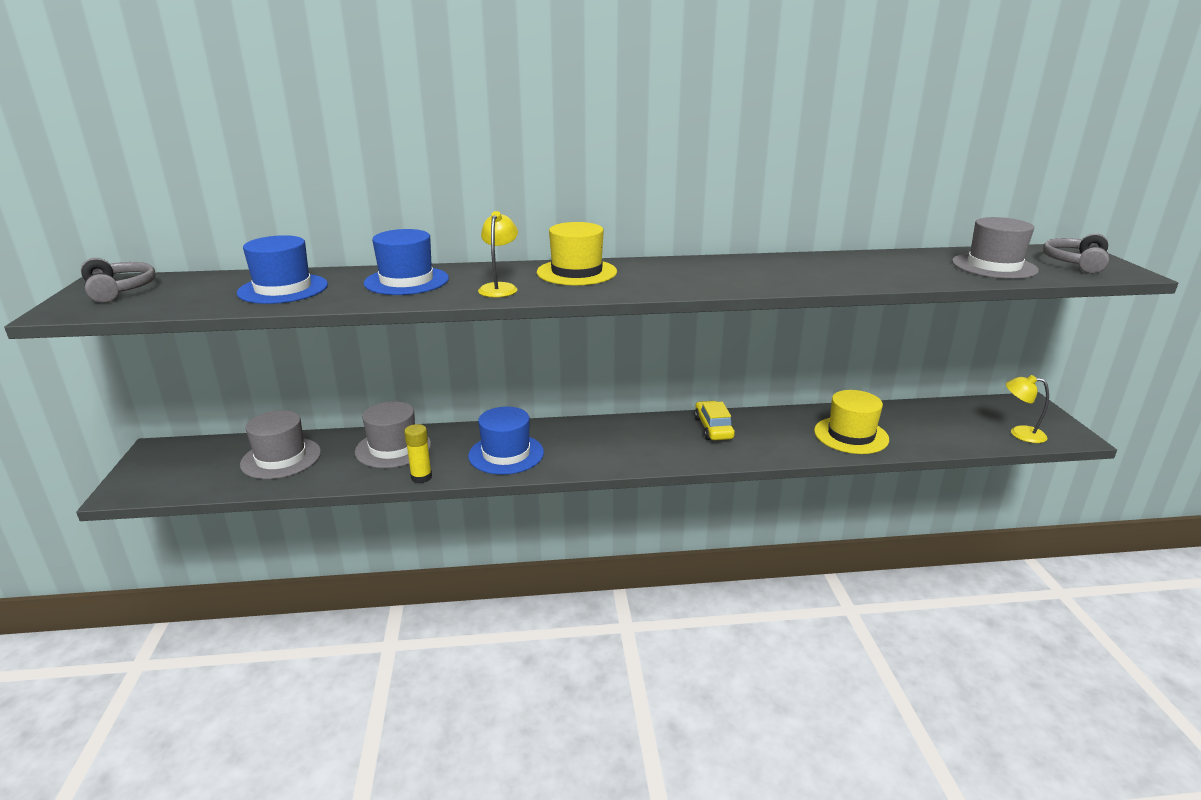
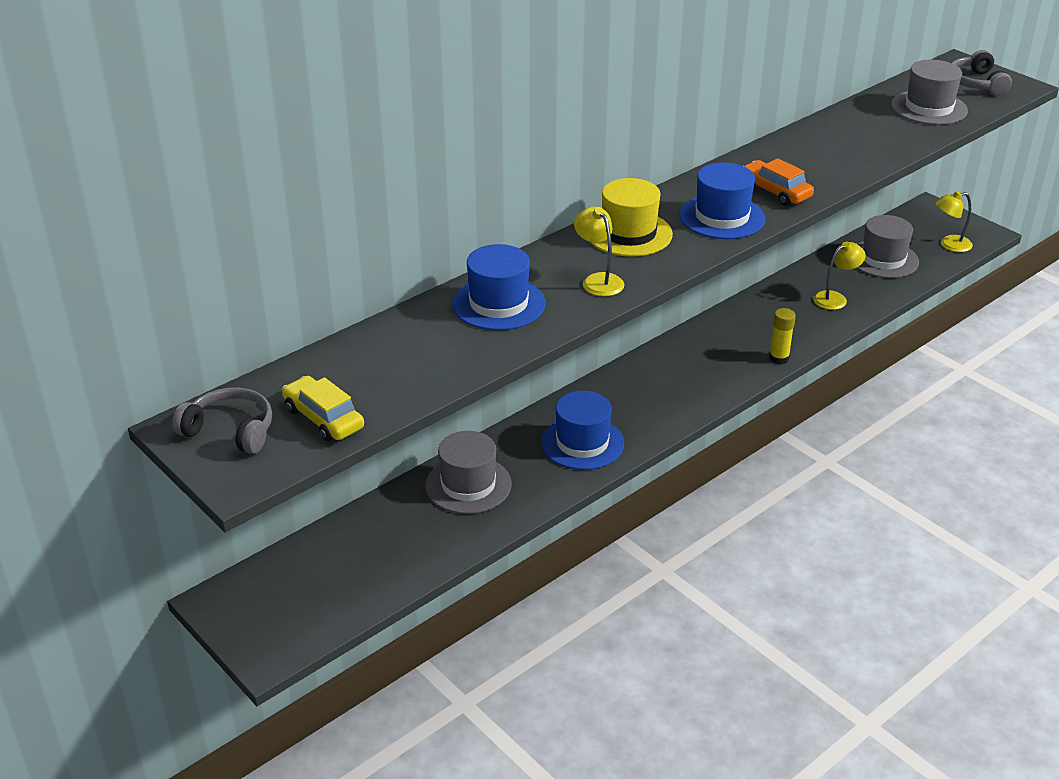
camera: 35 degrees left, 10 degrees up
blue hat [237,235,328,304] -> blue hat moved to [680,163,765,239]
grey hat [240,410,321,479] -> grey hat moved to [857,215,919,278]
yellow glue stick [404,424,432,483] -> yellow glue stick moved to [769,308,796,364]
yellow car [694,401,735,440] -> yellow car moved to [282,376,364,441]
yellow hat [814,390,889,454] -> yellow lamp [813,241,866,310]
none -> orange car [744,158,814,206]

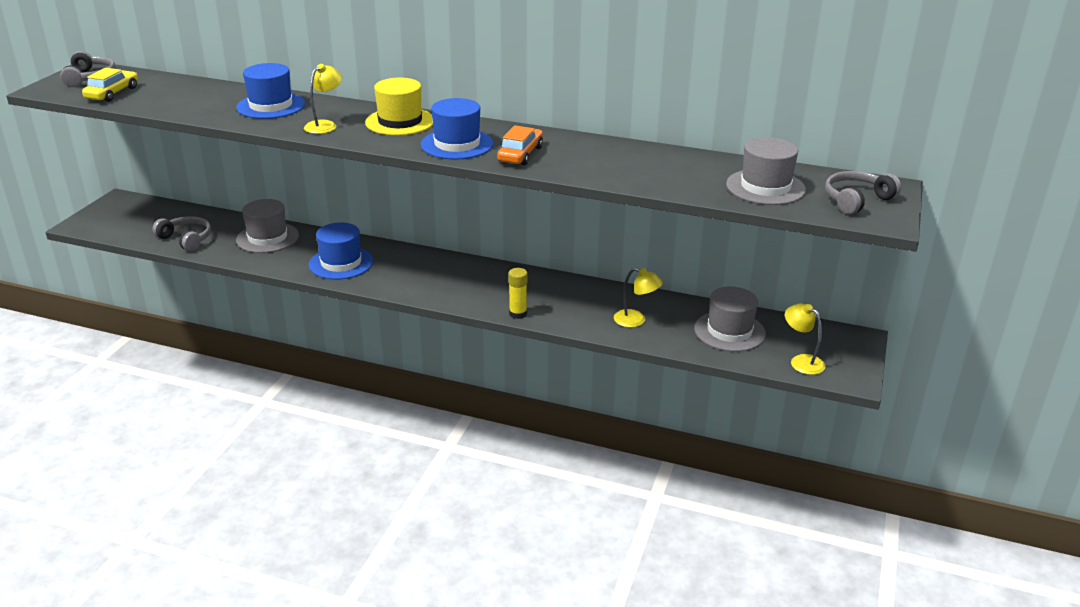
camera: 60 degrees right, 5 degrees down
none -> grey headphones [152,216,211,251]

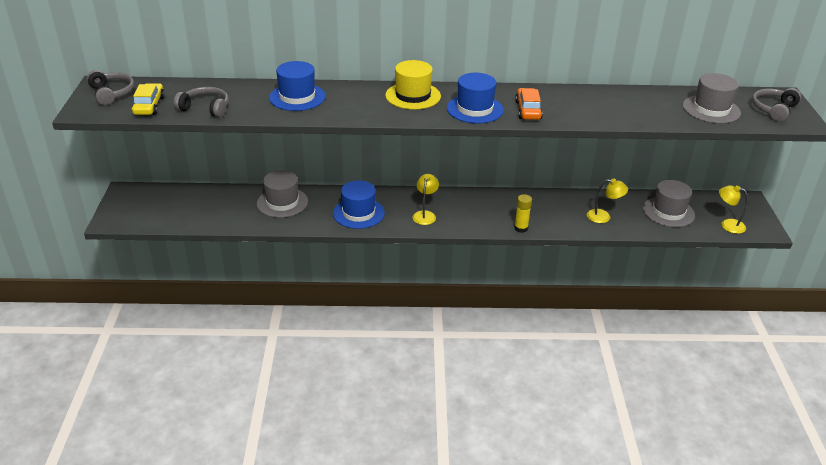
camera: 20 degrees left, 5 degrees up
grey headphones [152,216,211,251] -> grey headphones moved to [174,87,229,118]
yellow lamp [304,64,342,134] -> yellow lamp moved to [412,174,439,225]

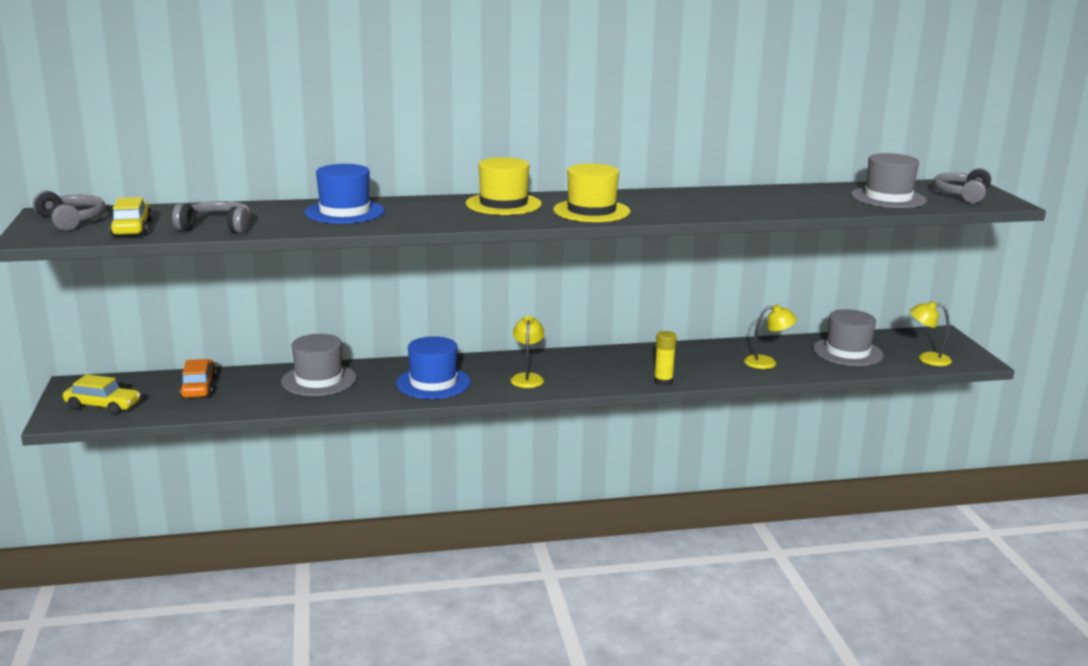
camera: 10 degrees left, 15 degrees down
blue hat [447,73,504,123] -> yellow hat [553,164,630,222]
orange car [515,88,543,120] -> orange car moved to [179,359,217,398]
none -> yellow car [63,374,141,415]

